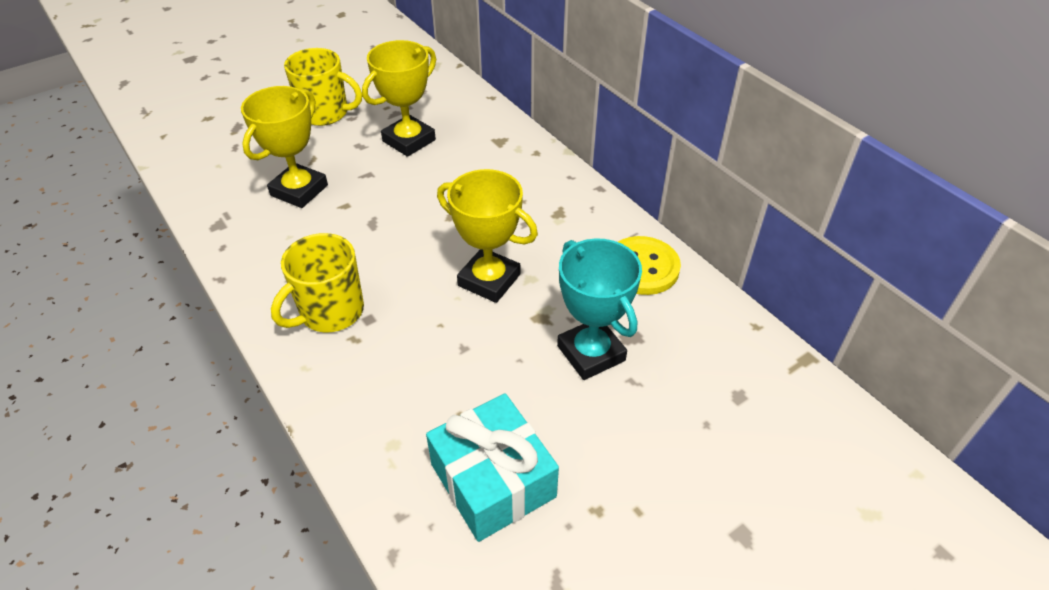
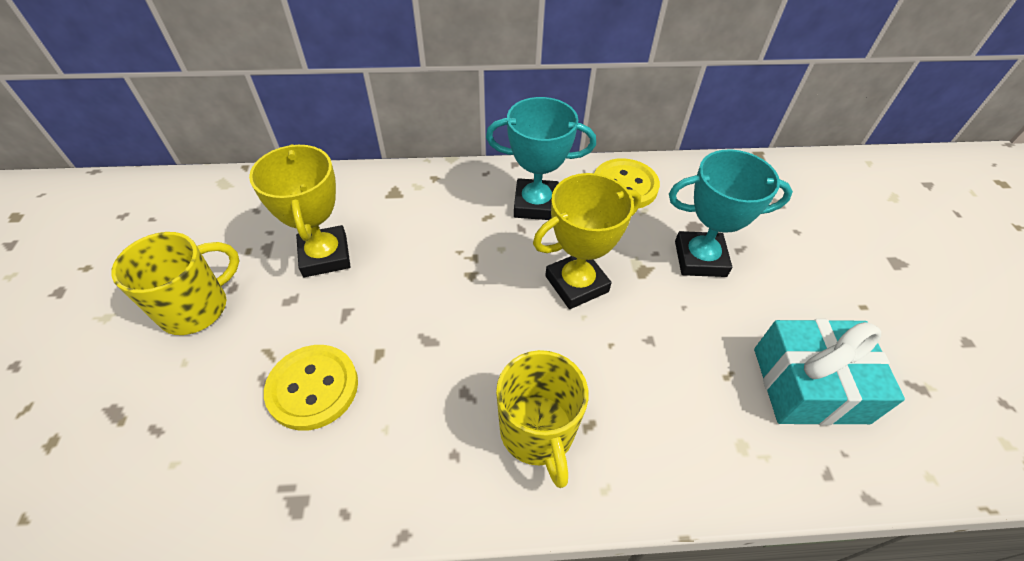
camera: 60 degrees left, 5 degrees up
yellow trophy [241,86,328,208] -> yellow button [264,345,358,431]
none -> turquoise trophy [486,97,596,220]

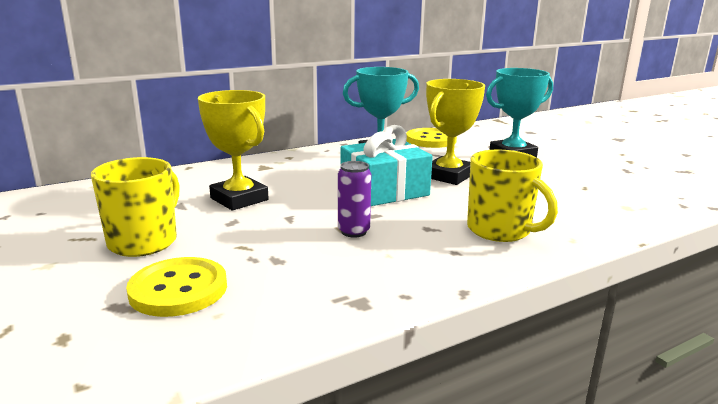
camera: 25 degrees left, 30 degrees down
yellow button [264,345,358,431] -> yellow button moved to [126,257,227,317]
turquoise gift [754,319,905,425] -> turquoise gift moved to [341,125,433,206]
none -> purple can [338,161,371,238]

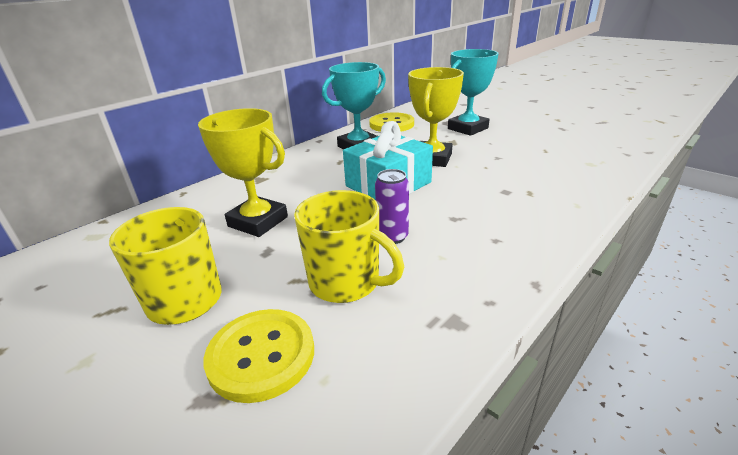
camera: 15 degrees left, 10 degrees up
yellow mug [467,149,558,242] -> yellow mug moved to [294,190,404,303]

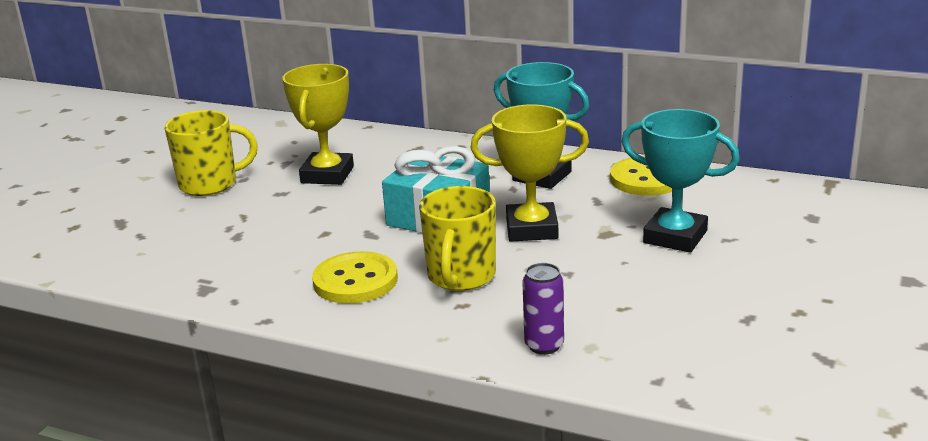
camera: 70 degrees right, 5 degrees down
yellow button [203,309,314,403] -> yellow button moved to [312,251,398,304]
yellow mug [294,190,404,303] -> yellow mug moved to [419,186,496,291]
purple can [375,169,409,244] -> purple can moved to [522,263,564,355]

